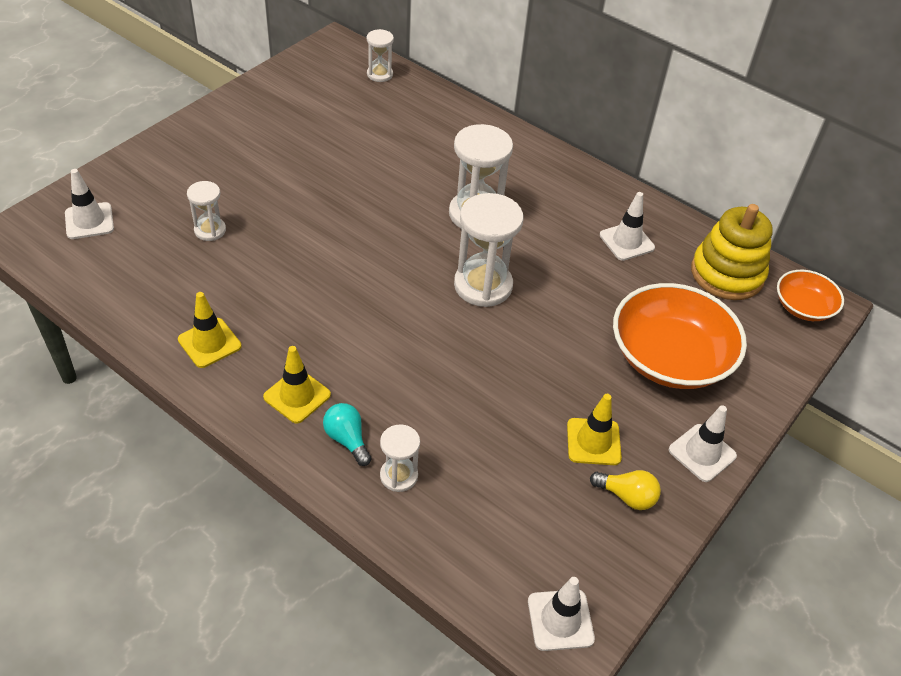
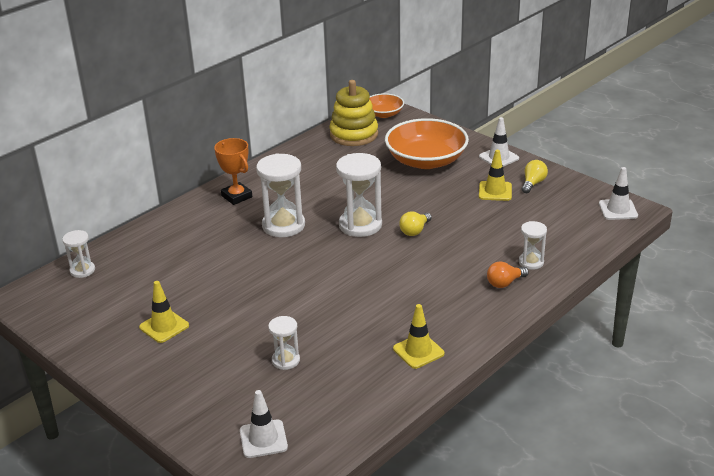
camera: 80 degrees left, 15 degrees down
yellow traffic cone [263,346,331,423] -> yellow traffic cone moved to [139,281,189,343]
turquoise light bulb [323,403,371,466] -> orange light bulb [487,261,529,288]
white traffic cone [600,192,655,261] -> none
none -> orange trophy [214,138,252,205]
none -> yellow light bulb [399,212,432,236]

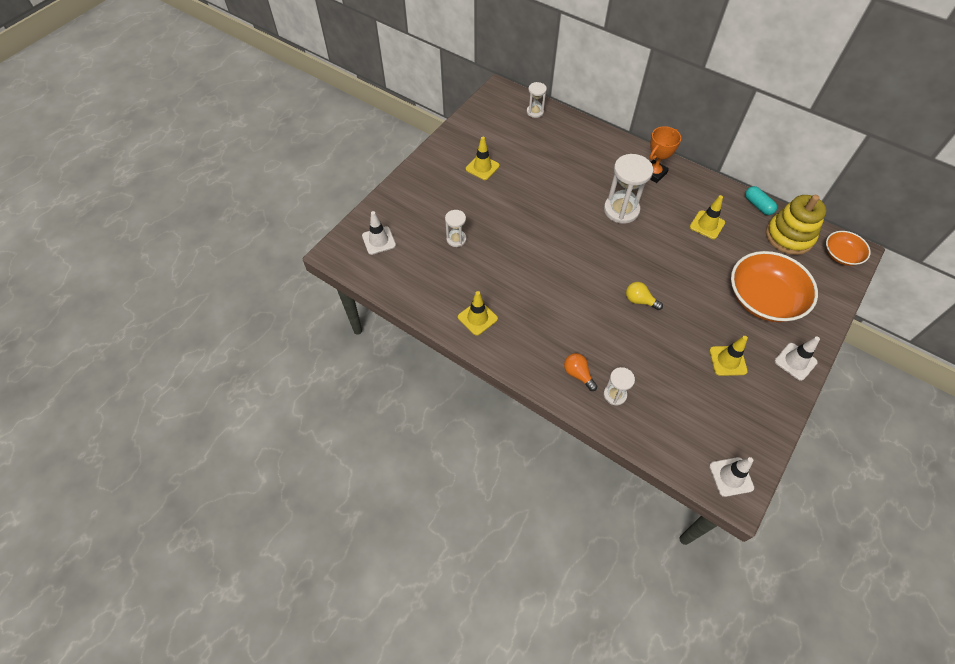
camera: 80 degrees right, 25 degrees up
white hourglass [336,153,382,237] -> none
yellow light bulb [522,160,548,193] -> none
none -> yellow traffic cone [690,195,725,239]
none -> turquoise capsule [745,186,777,215]

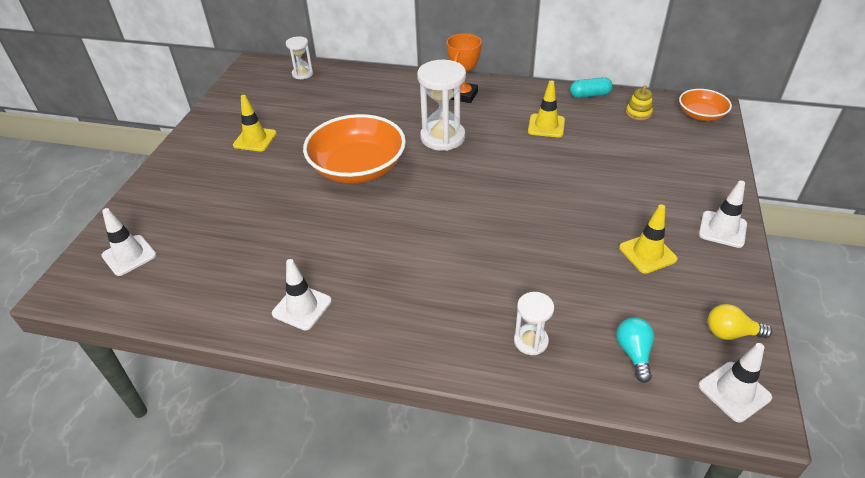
camera: 20 degrees left, 15 degrees down
white hourglass [445,210,467,247] -> none
yellow traffic cone [458,291,498,336] -> white traffic cone [272,259,332,330]
orange light bulb [564,353,597,391] -> none
yellow light bulb [626,282,663,310] -> yellow light bulb moved to [708,304,772,340]
orange bowl [731,251,818,322] -> orange bowl moved to [303,114,406,184]
turquoise capsule [745,186,777,215] -> turquoise capsule turned 45 degrees counterclockwise [570,77,613,98]
yellow stacking toy [766,195,826,255] -> yellow stacking toy [626,85,653,120], size x0.45
none -> turquoise light bulb [616,317,654,383]

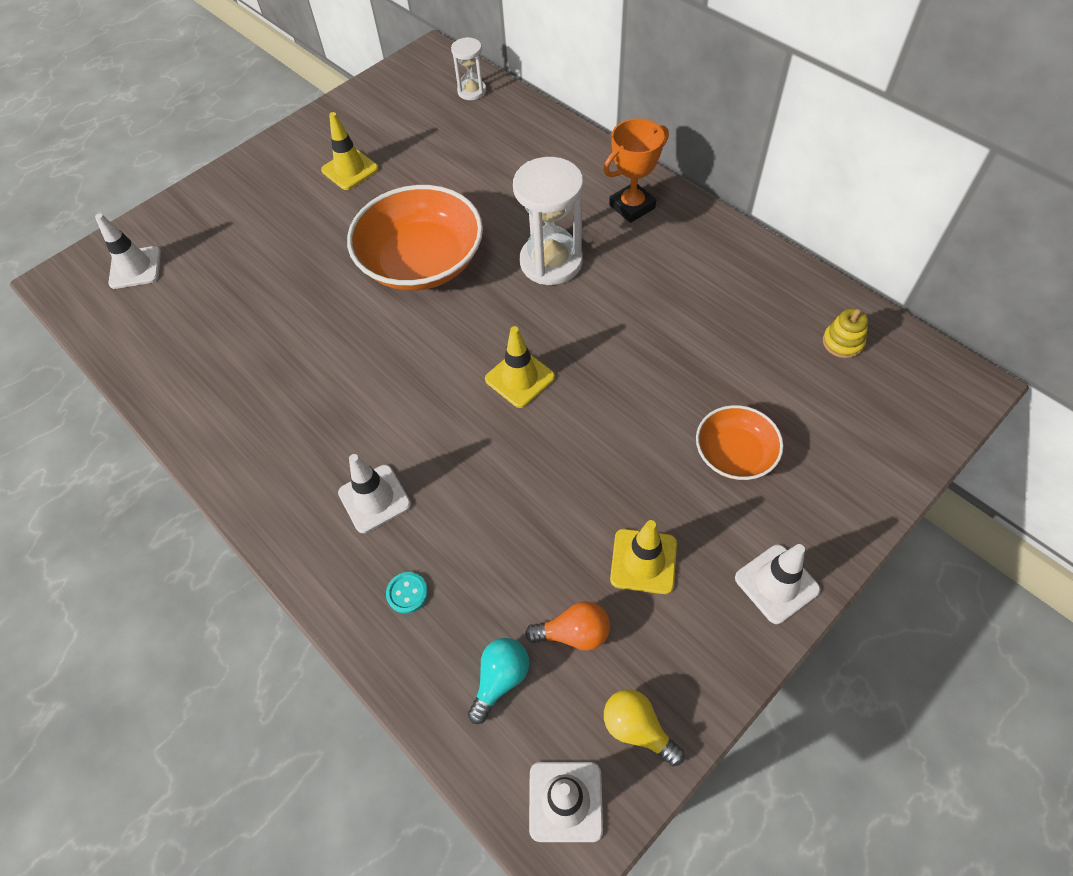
camera: 35 degrees right, 15 degrees up
white traffic cone [272,259,332,330] -> white traffic cone moved to [338,454,411,533]
white hourglass [514,292,554,355] -> turquoise button [386,572,428,614]
yellow traffic cone [528,80,565,137] -> yellow traffic cone moved to [485,326,555,408]
turquoise capsule [570,77,613,98] -> none
orange bowl [679,89,732,121] -> orange bowl moved to [696,405,783,480]
none -> orange light bulb [525,601,610,651]

